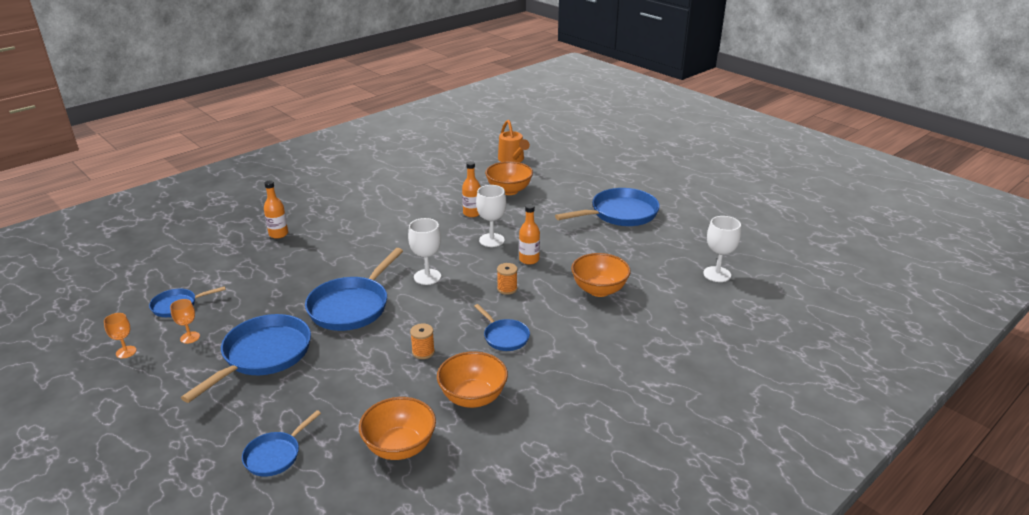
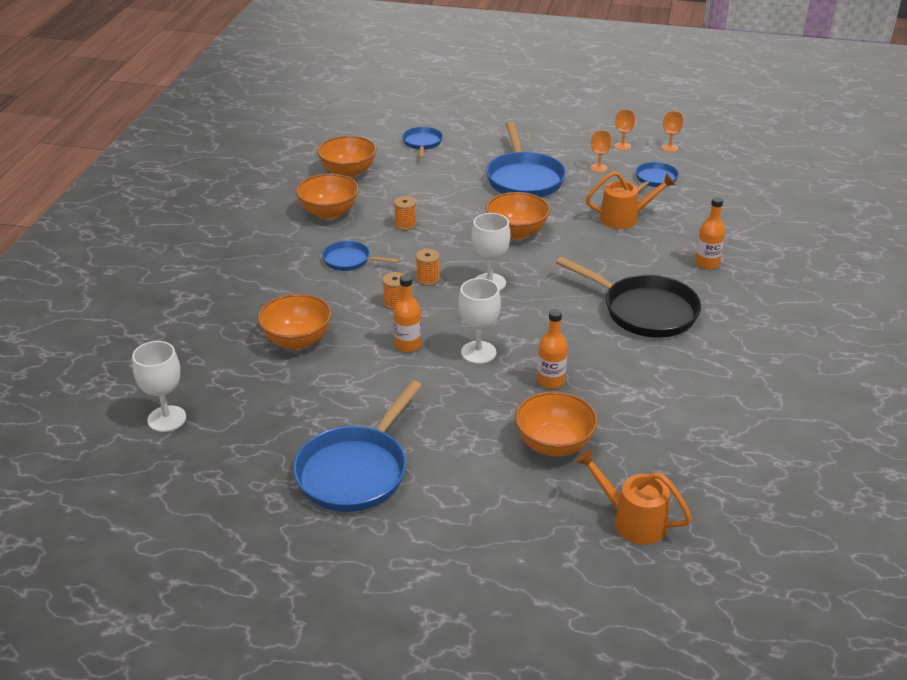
camera: 145 degrees right, 5 degrees up
blue pan [305,248,403,331] -> orange bowl [486,192,550,239]
none -> orange spool [416,249,440,286]
none -> black pan [556,257,701,338]
none -> orange watering can [586,171,676,229]
none -> orange goblet [661,111,683,152]

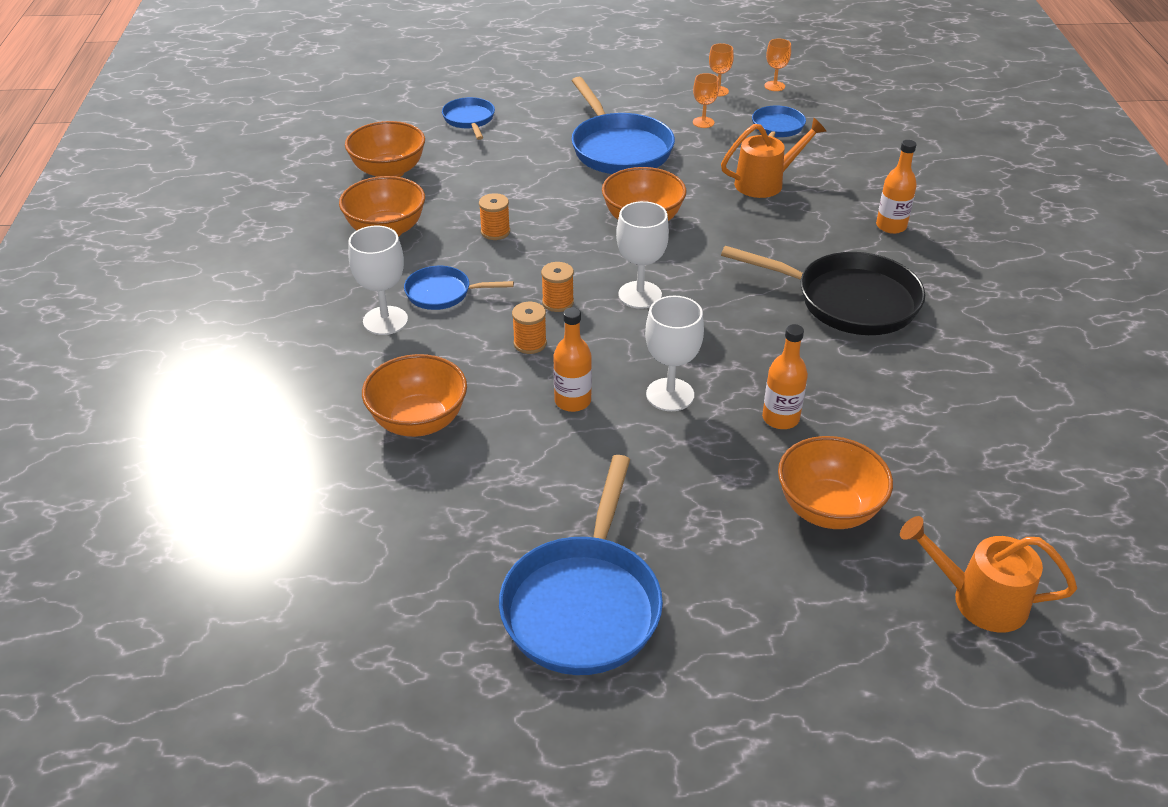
camera: 15 degrees left, 5 degrees up
white goblet [132,341,186,432] -> white goblet moved to [348,226,408,335]

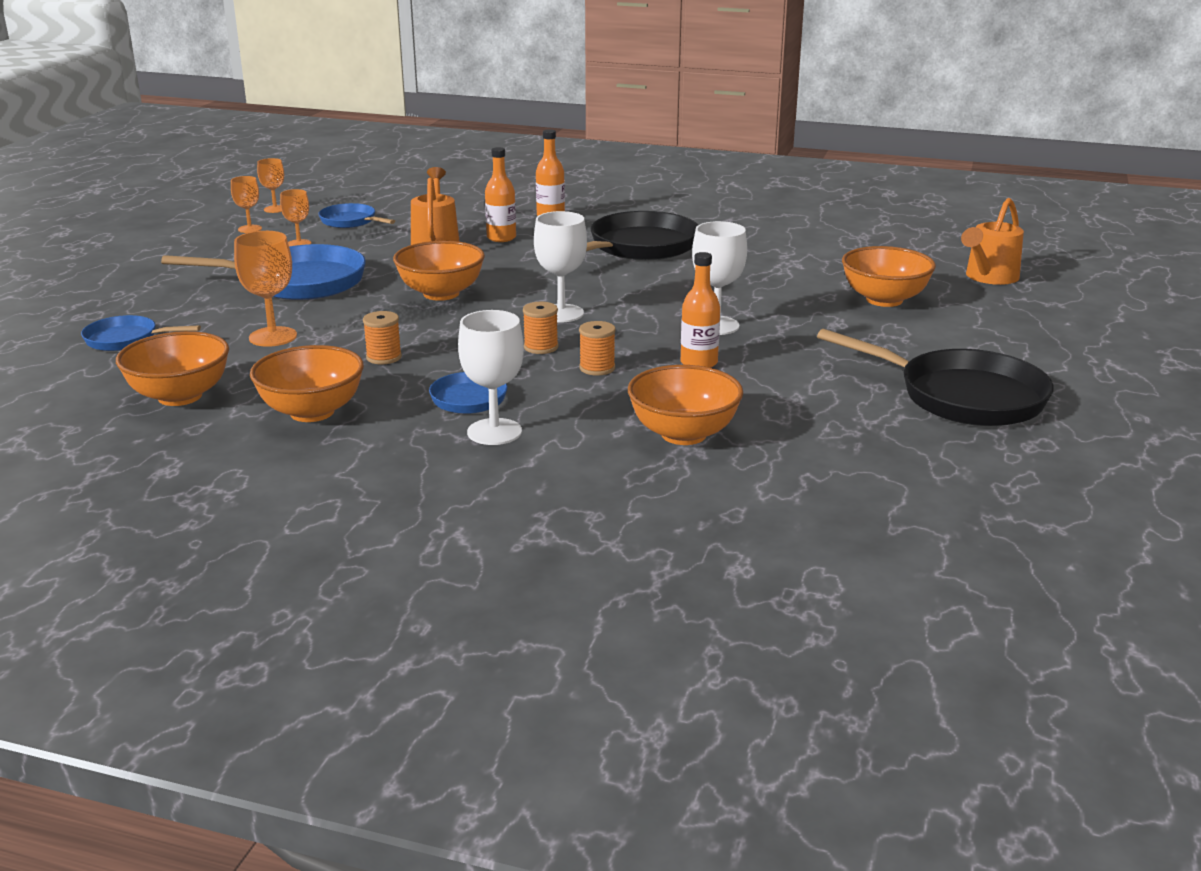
camera: 70 degrees left, 15 degrees down
blue pan [499,455,663,675] -> black pan [817,329,1054,426]
orange bottle [762,324,808,429] -> orange bottle moved to [485,147,516,242]
none -> orange goblet [234,231,297,347]

